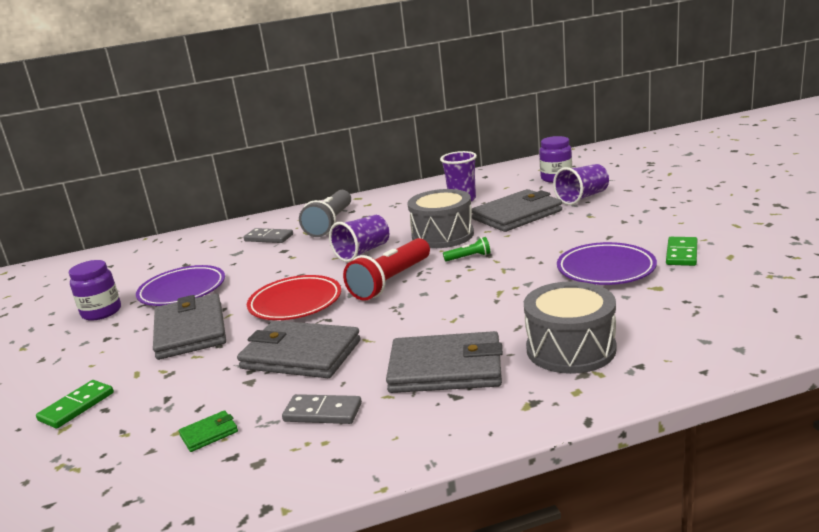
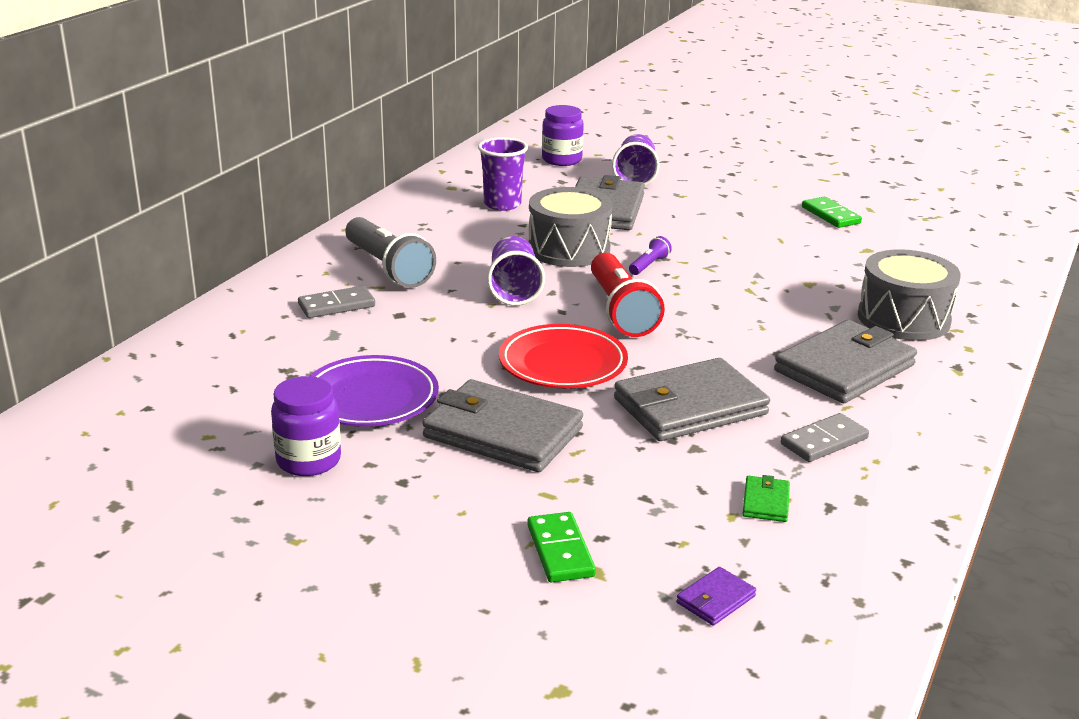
camera: 50 degrees left, 5 degrees up
green flashlight [443,237,490,262] -> purple flashlight [629,236,672,275]
purple plate [557,242,657,285] -> none
none -> purple wallet [676,567,756,626]

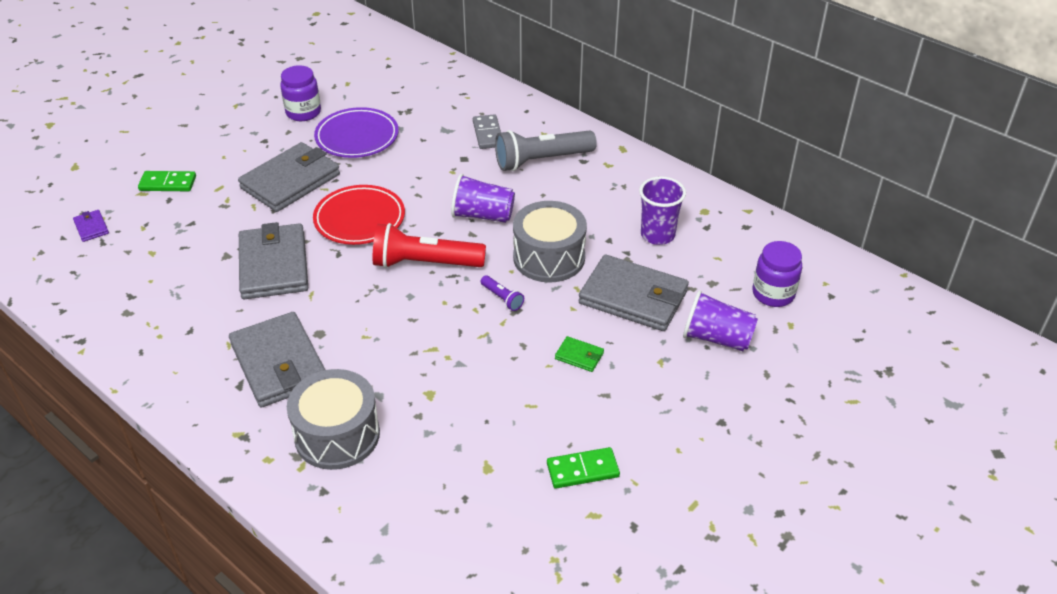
camera: 105 degrees right, 15 degrees up
green wallet [743,475,790,522] -> green wallet moved to [555,336,604,372]
grey domino [781,413,869,462] -> none

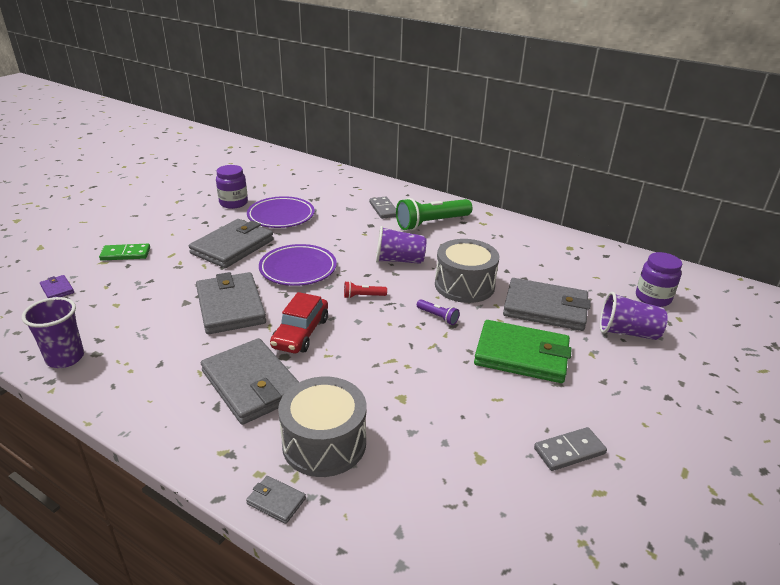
camera: 10 degrees left, 10 degrees down
red plate [313,185,405,245] -> purple plate [259,244,337,286]
red flashlight [373,223,486,268] -> red flashlight [344,281,387,298], size x0.45
grey flashlight [495,130,597,171] -> green flashlight [396,198,472,230]
green domino [547,447,620,488] -> grey domino [534,427,607,471]
green wallet [555,336,604,372] -> green wallet [474,320,572,383], size x2.37
purple cup [639,176,686,245] -> purple cup moved to [22,297,84,368]
none -> grey wallet [246,476,306,524]
none -> red car [270,292,328,353]

